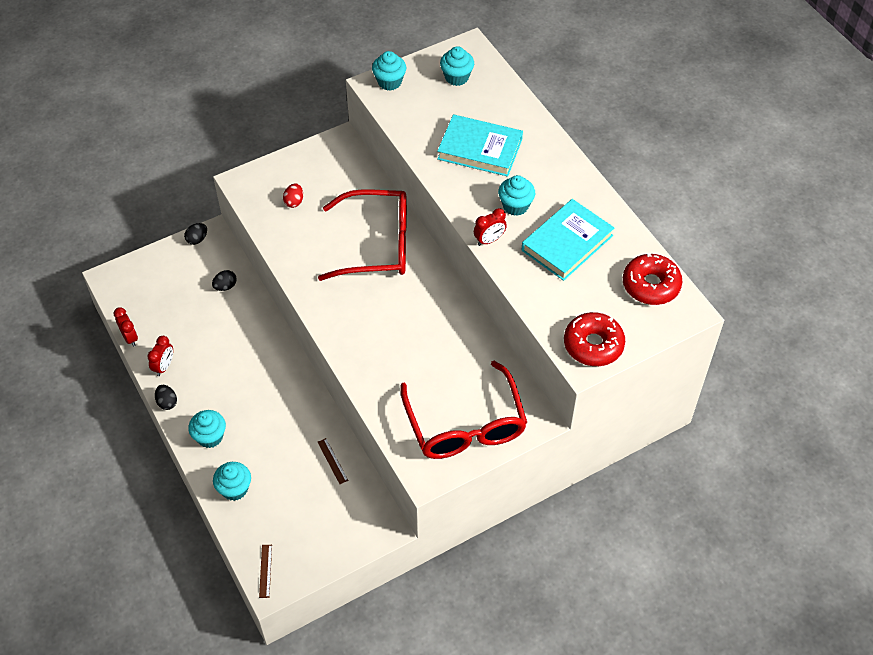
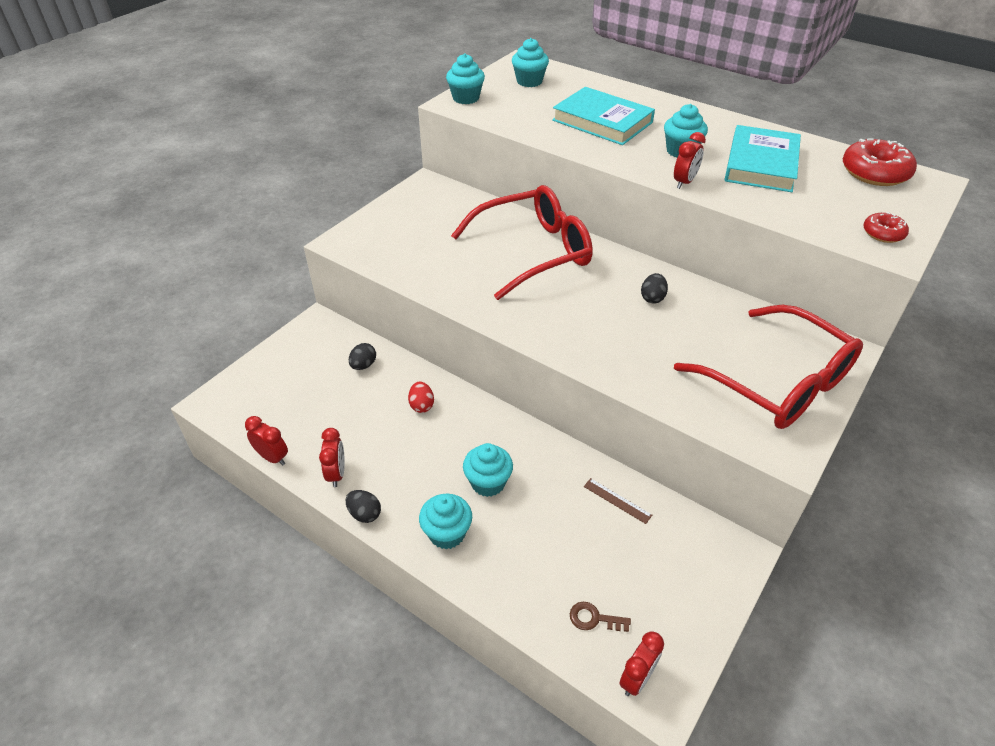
camera: 25 degrees left, 10 degrees down
black egg [184,223,207,245] -> black egg moved to [641,273,668,304]
turquoise cupcake [213,462,251,501] -> turquoise cupcake moved to [463,443,513,497]
brown ruler [259,545,272,598] -> red clock [620,631,664,696]
red egg [283,183,303,208] -> red egg moved to [408,381,434,413]
turquoise book [437,114,523,177] -> turquoise book turned 45 degrees clockwise [552,87,655,145]
red donut [564,312,625,366] -> red donut [863,212,909,243], size x0.55
none -> brown key [570,602,631,632]

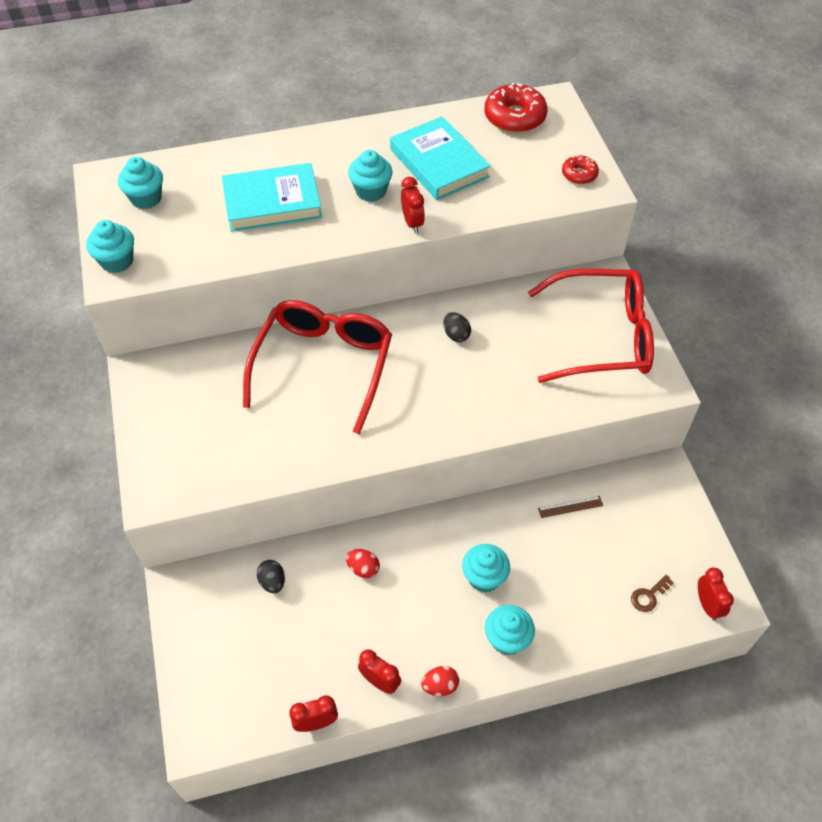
camera: 50 degrees left, 10 degrees up
black egg [346,490,381,523] -> red egg [421,666,459,696]

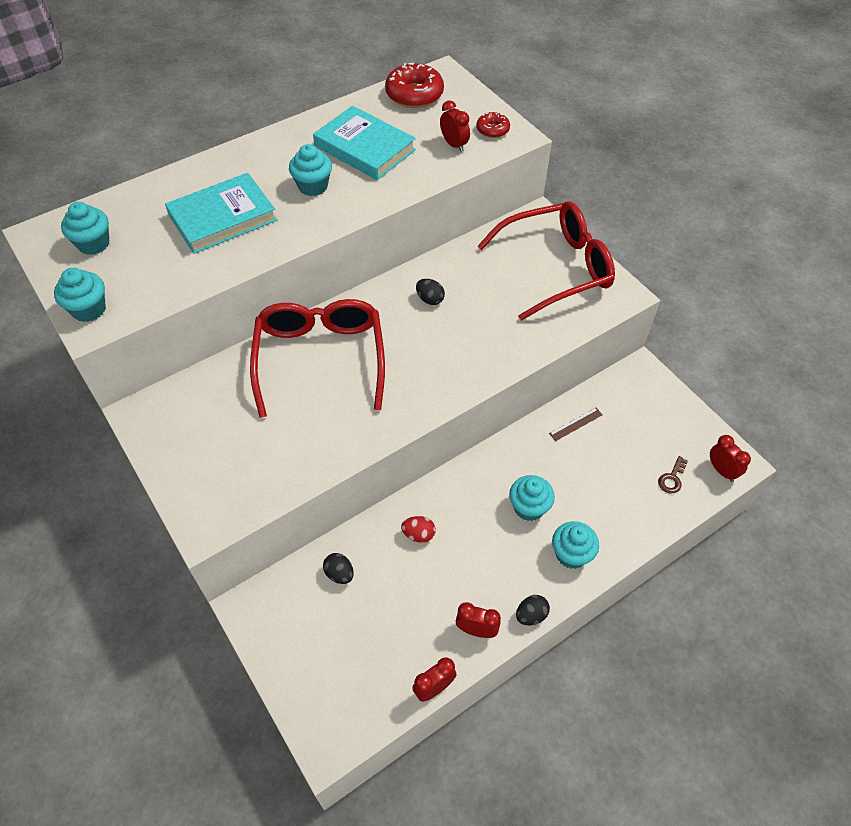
camera: 20 degrees left, 0 degrees up
red clock [401,177,425,233] -> red clock moved to [440,100,470,152]
red egg [421,666,459,696] -> black egg [516,595,550,625]

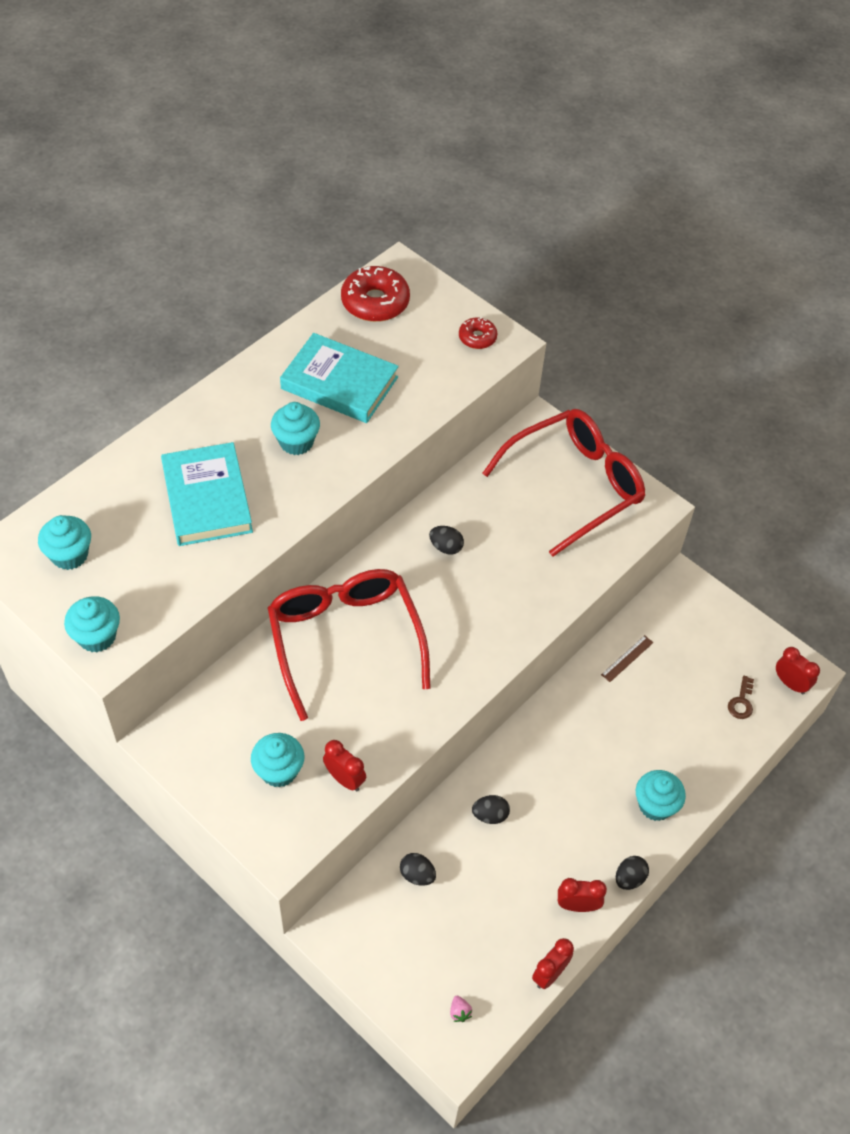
camera: 15 degrees left, 0 degrees up
turquoise book [165,173,277,254] -> turquoise book turned 60 degrees counterclockwise [161,442,253,546]
red egg [401,516,436,543] -> black egg [472,795,510,824]
red clock [440,100,470,152] -> red clock moved to [323,740,366,791]
turquoise cupcake [509,475,555,521] -> turquoise cupcake moved to [251,733,304,788]
none -> pink strawberry [450,996,472,1022]

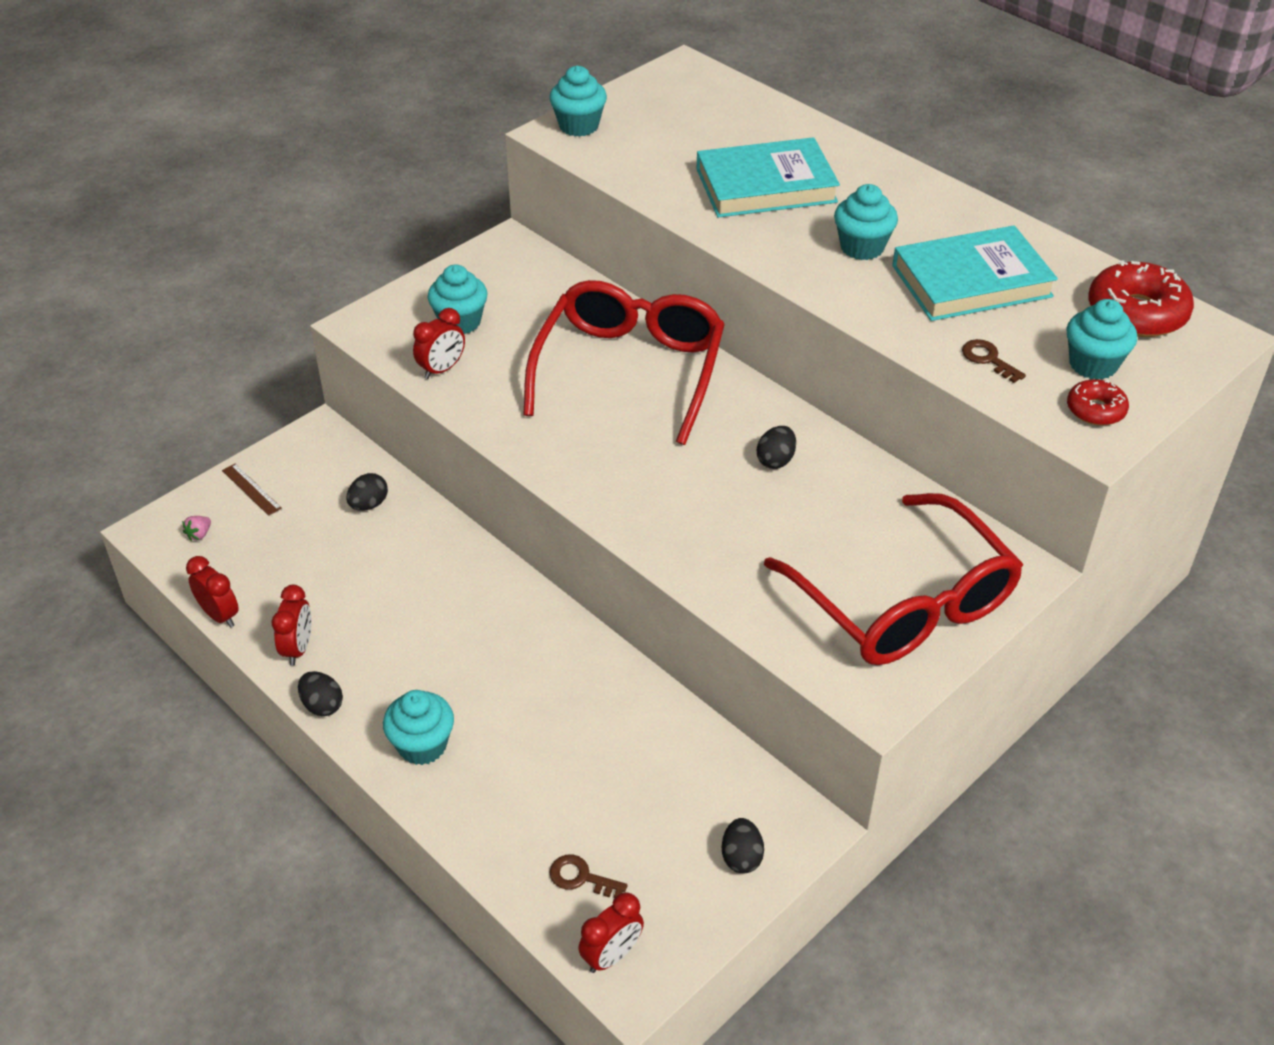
camera: 95 degrees right, 10 degrees down
turquoise cupcake [38,515,91,570] -> turquoise cupcake moved to [1066,299,1137,380]
red glasses [268,569,431,721] -> red glasses turned 60 degrees counterclockwise [523,280,725,445]
turquoise book [280,333,399,423] -> turquoise book turned 45 degrees clockwise [892,225,1058,321]
pink strawberry [450,996,472,1022] -> pink strawberry turned 45 degrees counterclockwise [182,516,211,541]
black egg [472,795,510,824] -> black egg moved to [722,818,764,873]
brown ruler [601,635,653,682] -> brown ruler moved to [222,464,282,516]
none -> brown key [962,339,1026,383]

